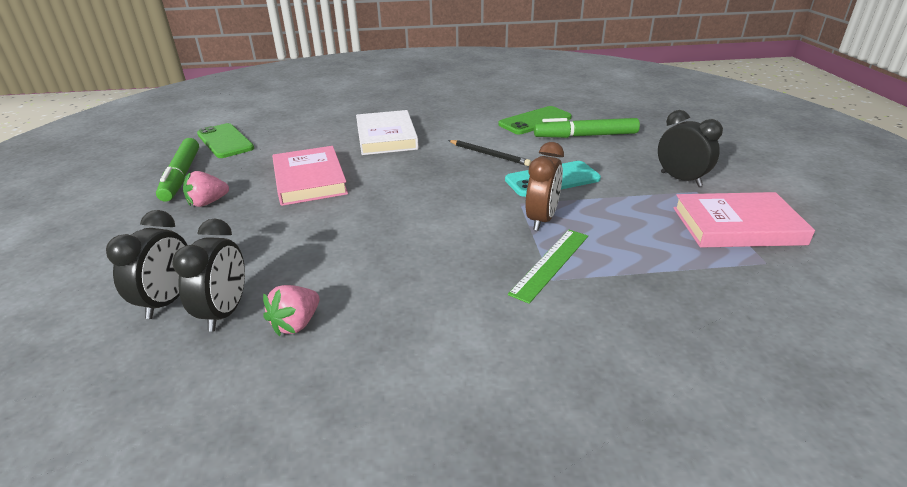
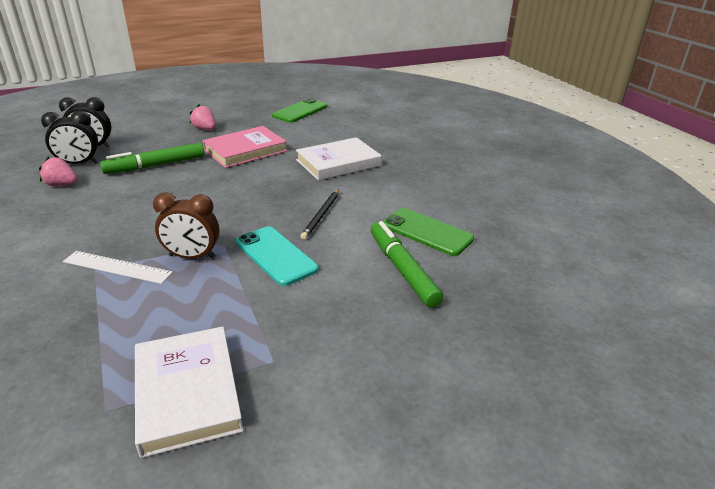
camera: 70 degrees right, 0 degrees up
green marker [156,138,199,202] -> green marker moved to [100,143,204,174]
green ruler [508,230,588,304] -> white ruler [63,251,173,284]
black clock [658,110,723,187] -> none
pink book [673,192,815,248] -> white book [135,326,244,458]

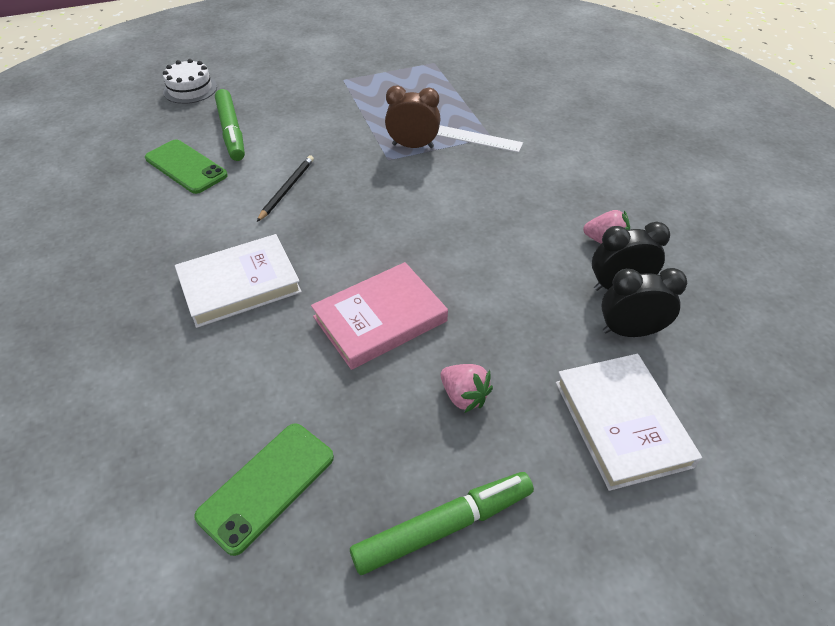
camera: 175 degrees left, 15 degrees up
green marker [100,143,204,174] -> green marker moved to [350,472,534,575]
white book [135,326,244,458] -> white book moved to [556,354,702,491]
turquoise phone [236,226,318,286] -> none
none -> white cake [163,59,217,104]

